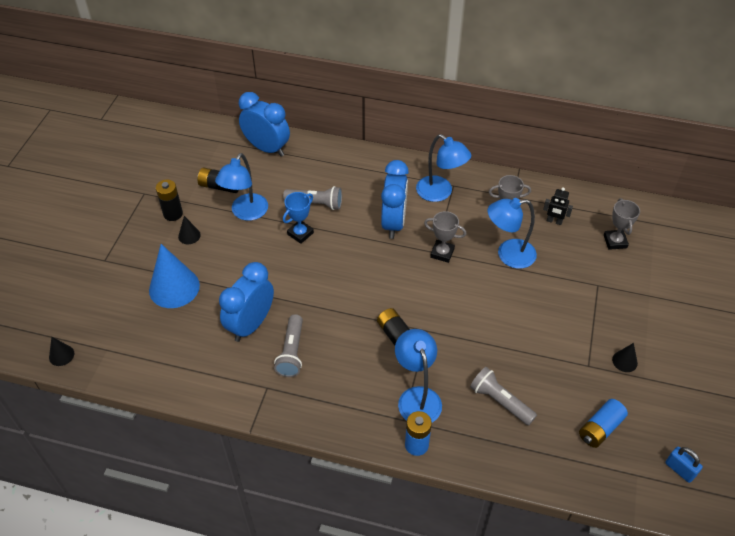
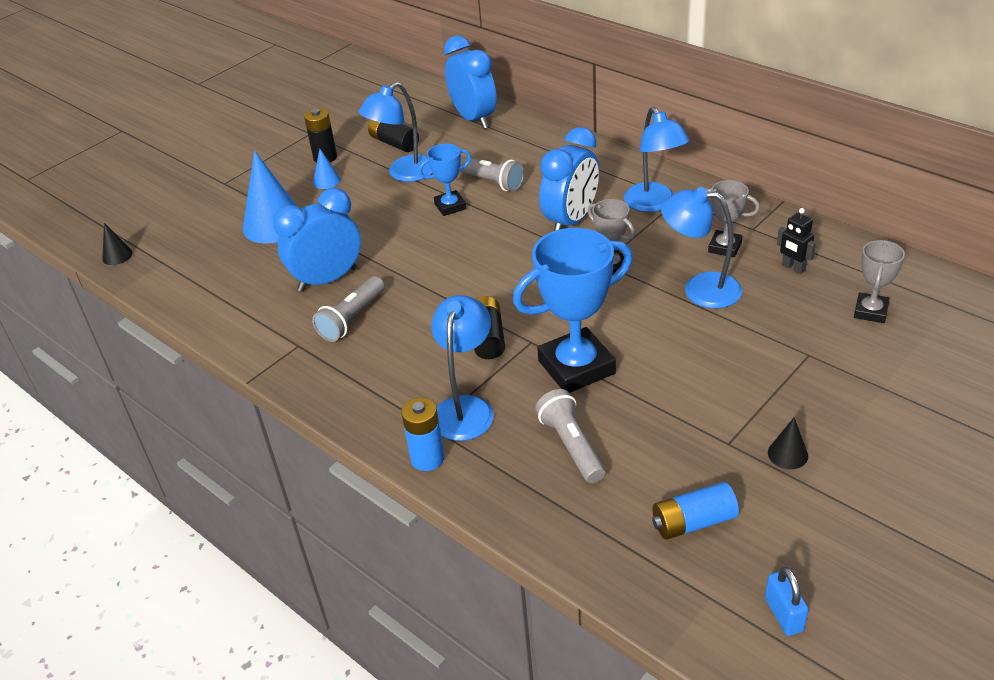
camera: 30 degrees right, 10 degrees down
black cone [178,216,201,244] -> blue cone [313,149,341,189]
none -> blue trophy [513,228,633,393]

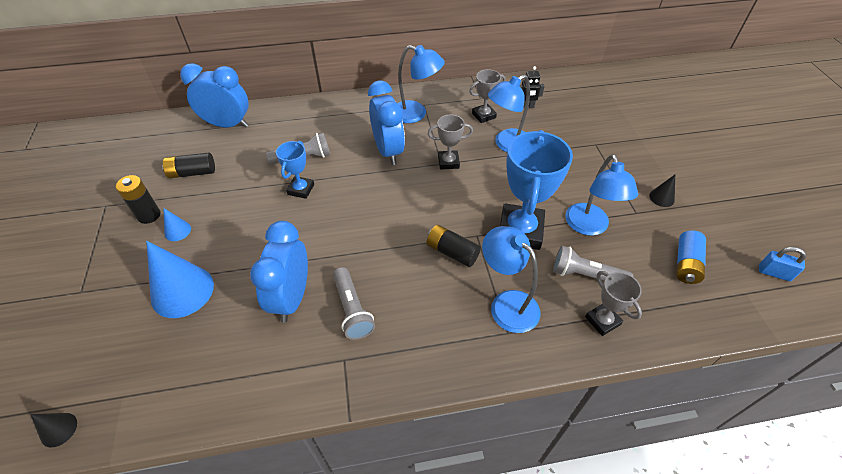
camera: 55 degrees left, 10 degrees up
blue lamp [358,82,432,182] -> blue lamp moved to [565,154,638,236]
blue battery [401,398,444,471] -> none
grey trophy [854,240,905,323] -> grey trophy moved to [585,271,642,336]

